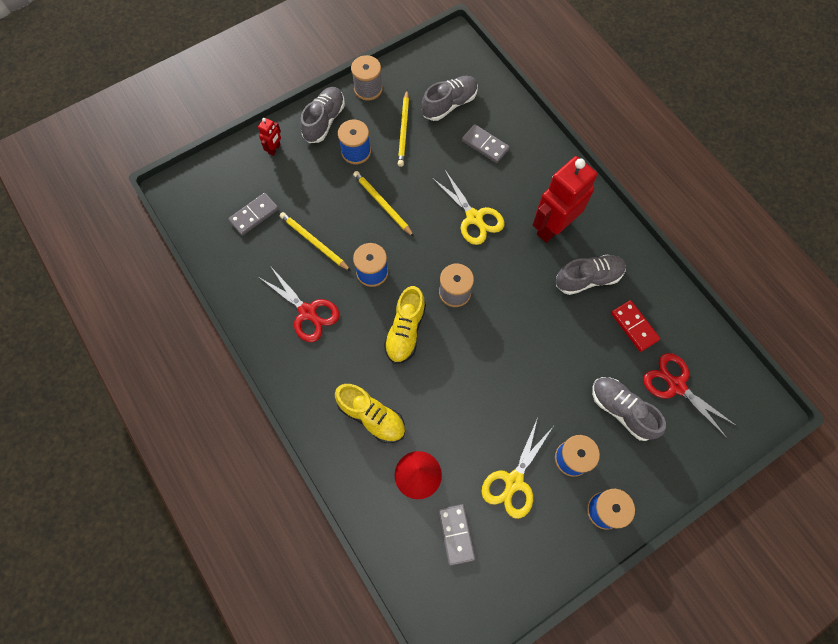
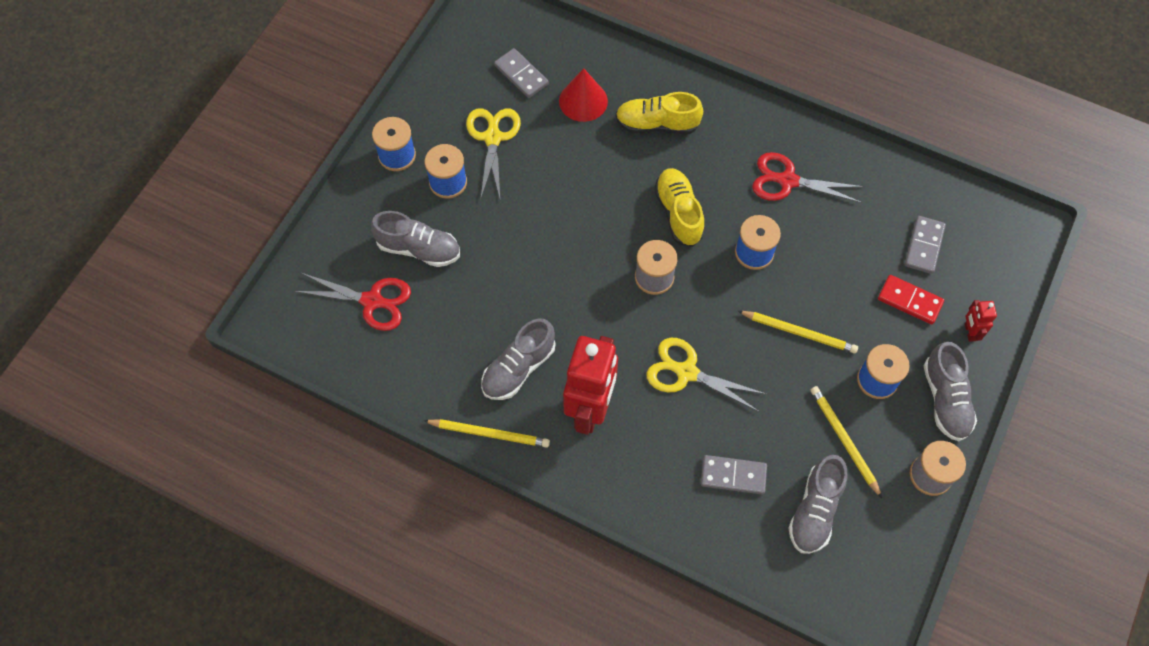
camera: 150 degrees right, 5 degrees down
yellow pencil [280,212,351,271] -> yellow pencil moved to [423,419,550,448]
red domino [611,300,660,352] -> red domino moved to [878,275,944,325]

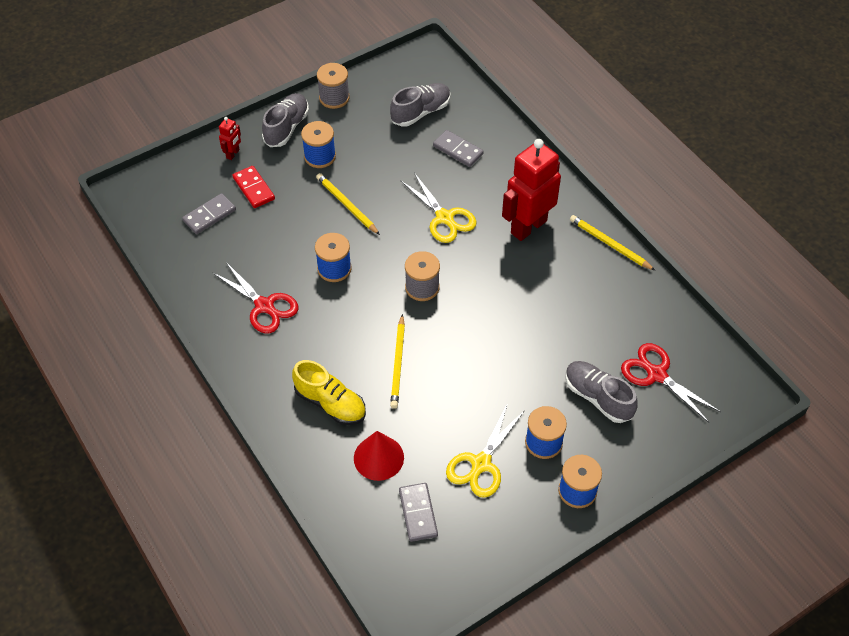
camera: 150 degrees left, 10 degrees down
grey shoe [481,319,555,400] -> none
yellow shoe [654,168,705,247] -> none
yellow pencil [811,386,882,498] -> yellow pencil moved to [390,314,405,409]

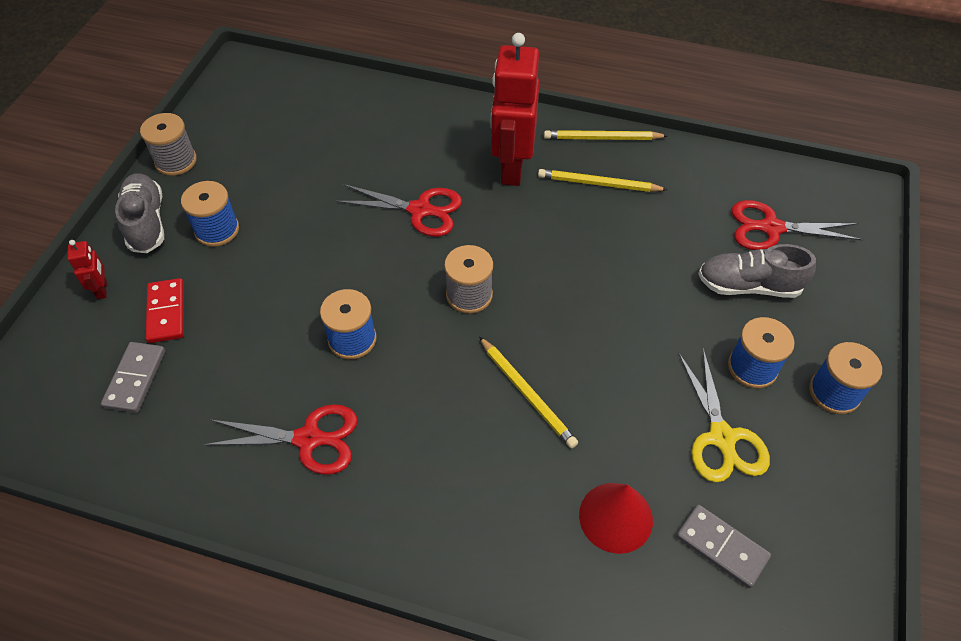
camera: 40 degrees left, 0 degrees up
red domino [232,166,275,208] -> red domino turned 60 degrees clockwise [146,278,184,343]
yellow shoe [292,360,366,425] -> none
yellow pencil [316,173,380,235] -> yellow pencil moved to [538,169,668,192]
grey shoe [390,83,451,127] -> none
yellow scissors [401,173,477,243] -> red scissors [336,184,462,237]
grey domino [433,130,484,167] -> none

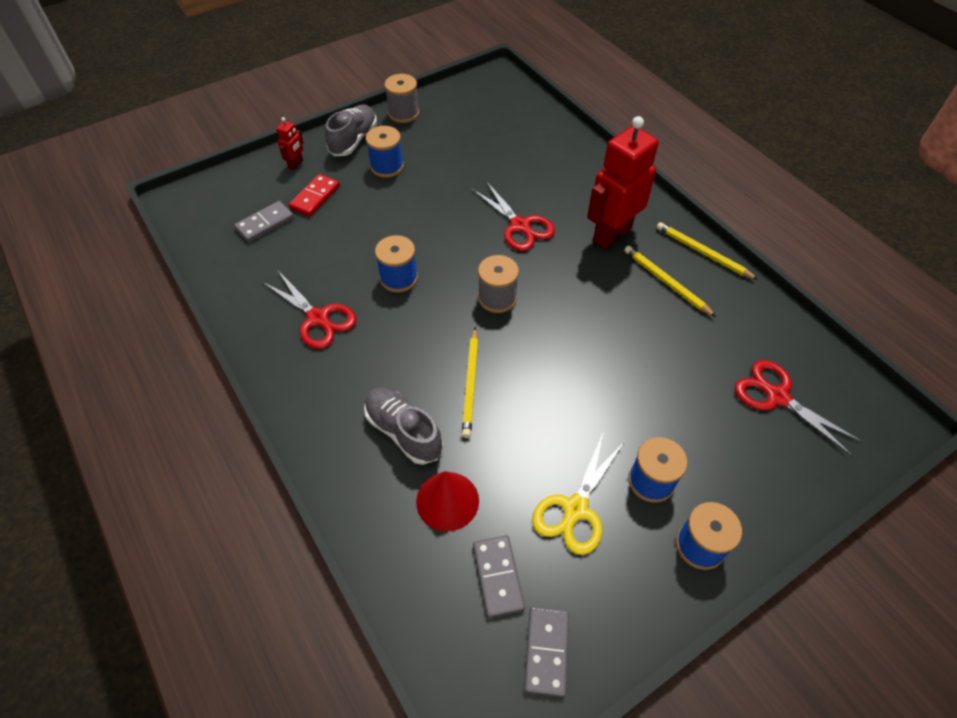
camera: 40 degrees right, 0 degrees up
grey shoe [698,244,816,298] -> grey shoe moved to [364,387,443,465]
none -> grey domino [524,607,569,697]

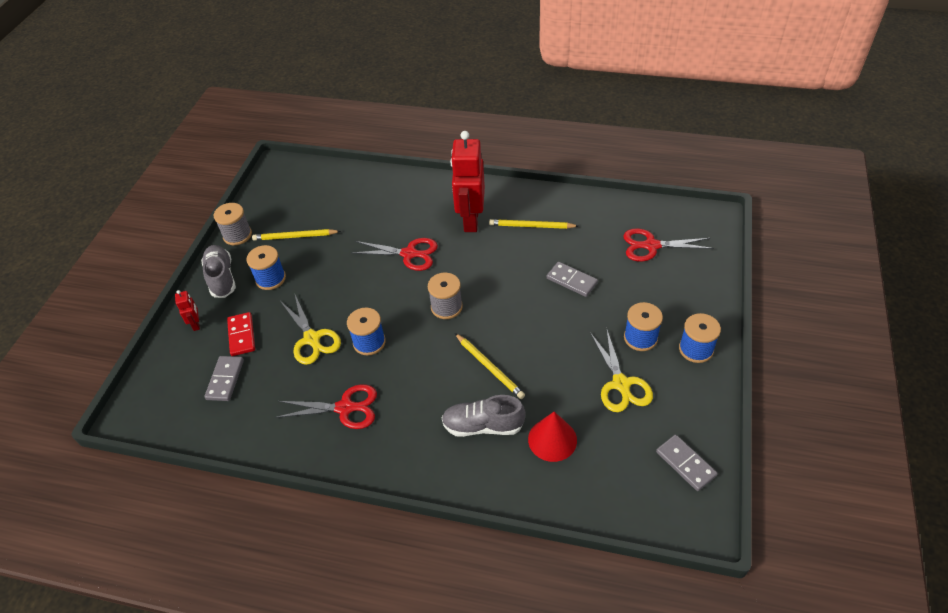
camera: 40 degrees left, 5 degrees down
grey domino [473,535,525,618] -> grey domino moved to [547,262,598,297]
yellow pencil [657,222,759,280] -> yellow pencil moved to [252,229,341,241]
none -> yellow scissors [280,293,341,365]

